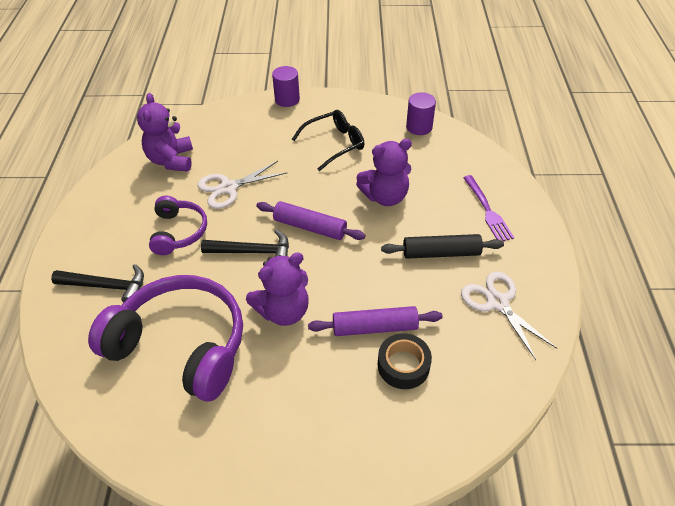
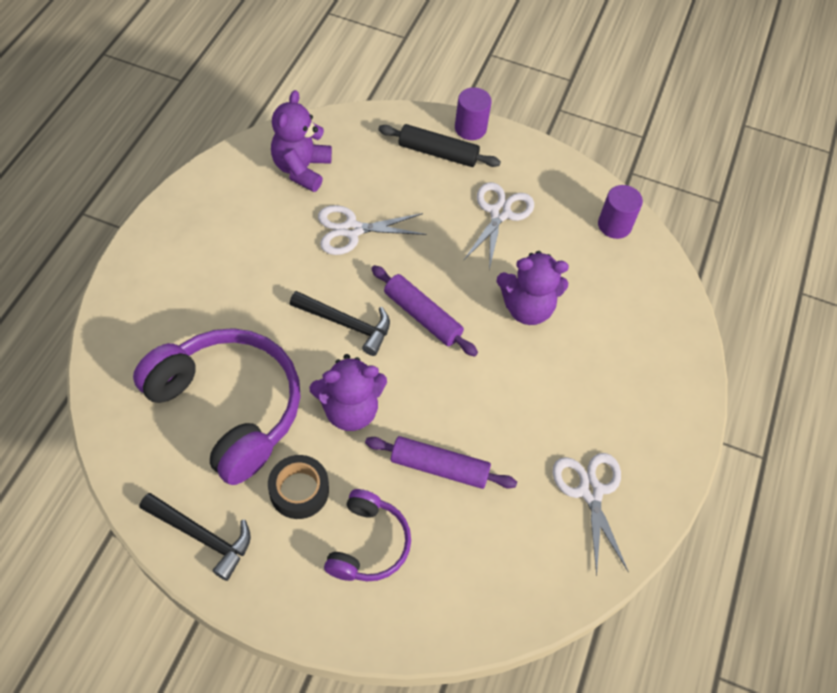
camera: 15 degrees right, 10 degrees up
black hammer [51,264,144,303] -> black hammer moved to [140,493,251,581]
purple headphones [149,196,207,255] -> purple headphones moved to [324,489,411,581]
black glasses [292,110,364,171] -> white scissors [463,182,534,270]
black tape [378,333,432,389] -> black tape moved to [268,455,329,519]
black rolling pin [381,234,504,259] -> black rolling pin moved to [378,124,501,167]
purple fork [463,175,514,241] -> none

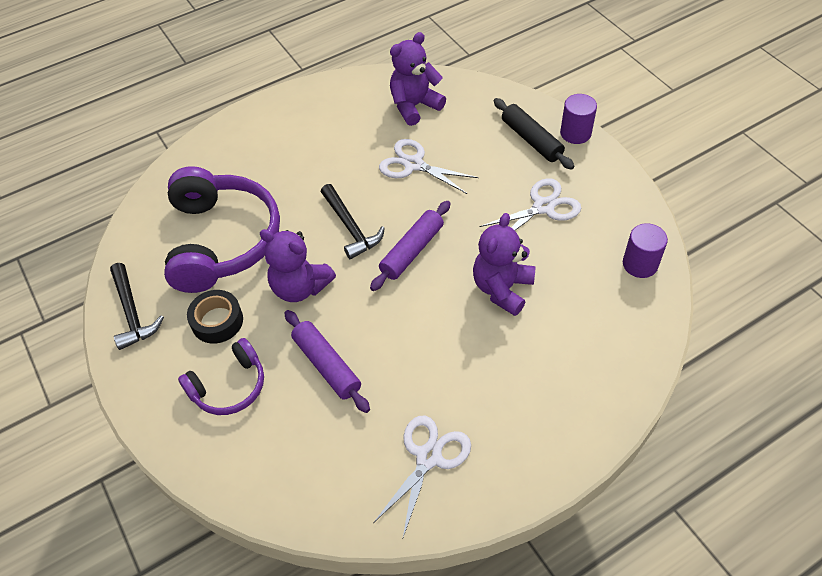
camera: 45 degrees right, 5 degrees down
purple rolling pin [371,265,478,357] -> purple rolling pin turned 45 degrees clockwise [370,201,451,291]
purple teddy bear [497,251,569,325] -> purple teddy bear turned 75 degrees clockwise [473,213,536,316]

